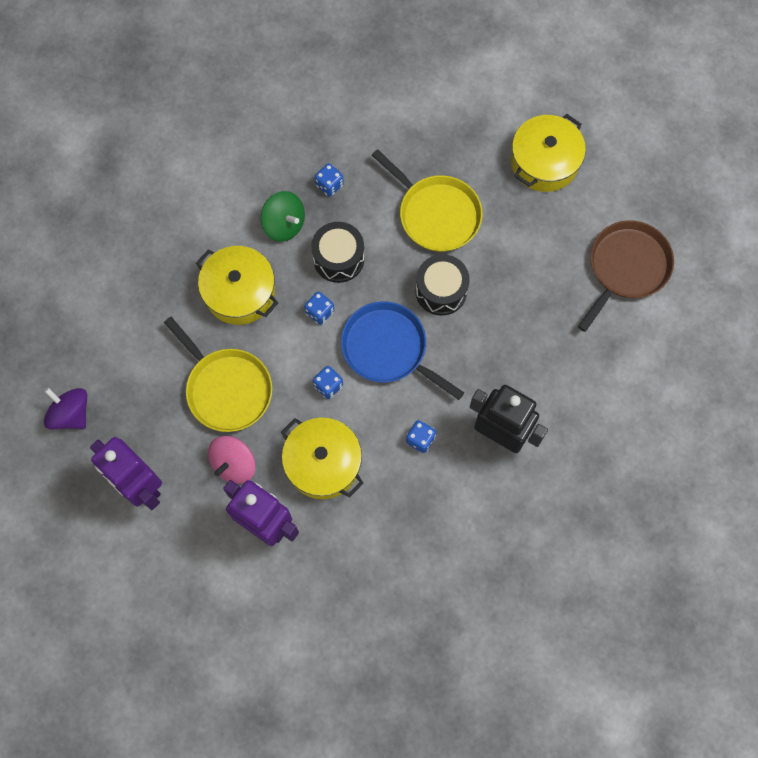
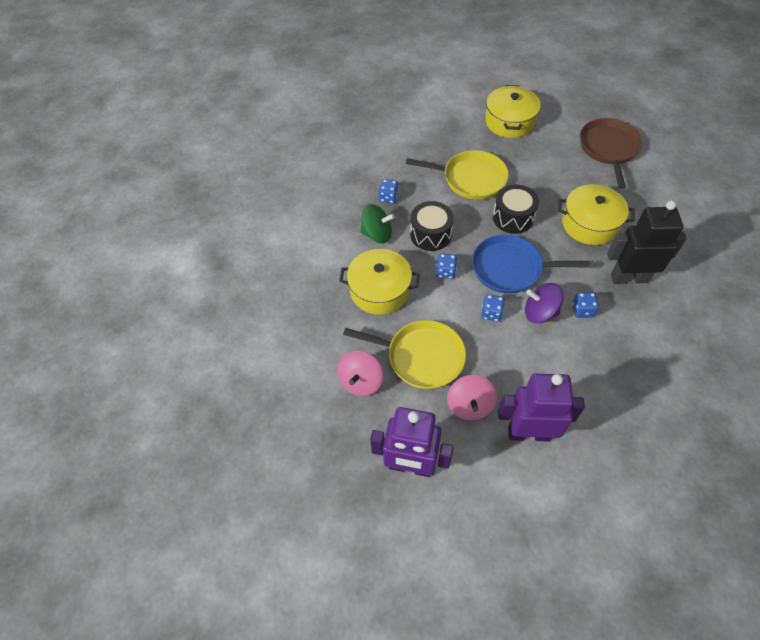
camera: 30 degrees left, 15 degrees down
purple spinning top [44,388,87,429] -> purple spinning top moved to [525,283,563,323]
yellow pot [281,418,364,499] -> yellow pot moved to [558,184,635,245]
none -> pink spinning top [337,351,383,396]

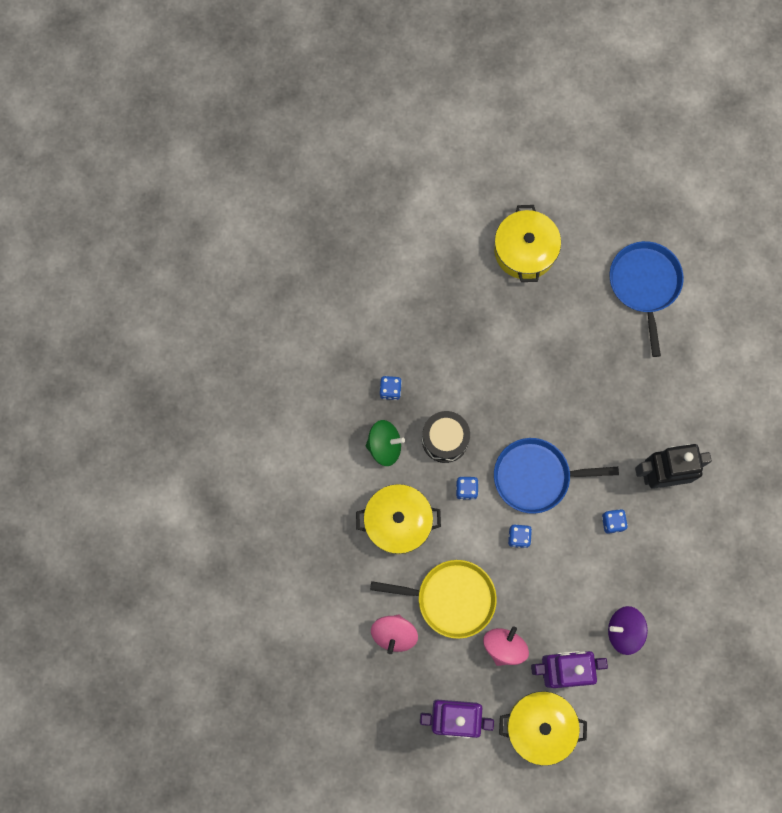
camera: 10 degrees left, 20 degrees up
yellow pan [406,150,509,200] -> none
pink spinning top [447,375,497,420] -> pink spinning top turned 150 degrees counterclockwise [483,626,529,666]
black drum [493,184,539,234] -> none
purple spinning top [525,283,563,323] -> purple spinning top moved to [608,606,648,655]
yellow pot [558,184,635,245] -> yellow pot moved to [499,691,587,766]
brown pan [580,118,643,189] -> blue pan [610,241,684,357]

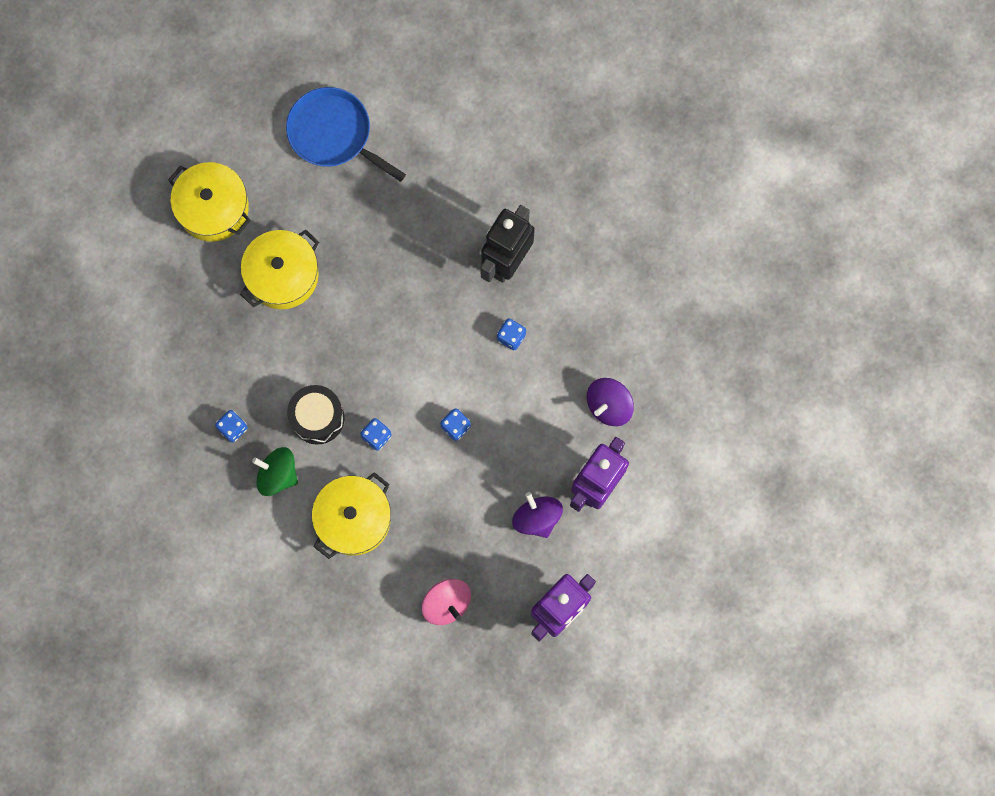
camera: 50 degrees left, 0 degrees up
green spinning top [365,420,405,466] -> green spinning top turned 105 degrees counterclockwise [252,447,298,496]
yellow pan [370,560,497,639] -> none
pink spinning top [483,626,529,666] -> purple spinning top [512,492,563,538]
blue pan [494,438,619,514] -> none
yellow pot [499,691,587,766] -> yellow pot moved to [240,229,319,309]

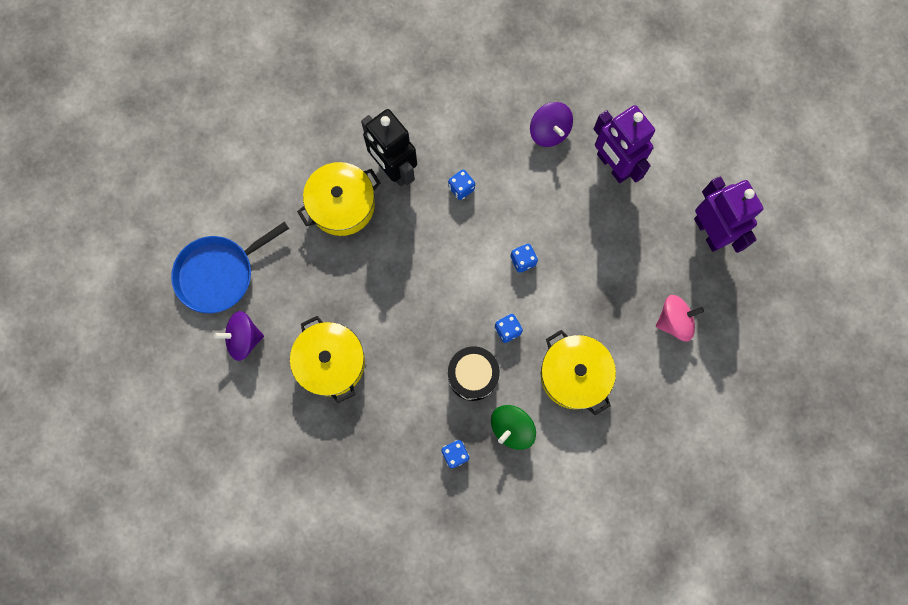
camera: 70 degrees left, 0 degrees up
yellow pot [168,162,251,242] -> yellow pot moved to [297,162,381,236]
purple spinning top [512,492,563,538] -> purple spinning top moved to [214,311,264,361]

